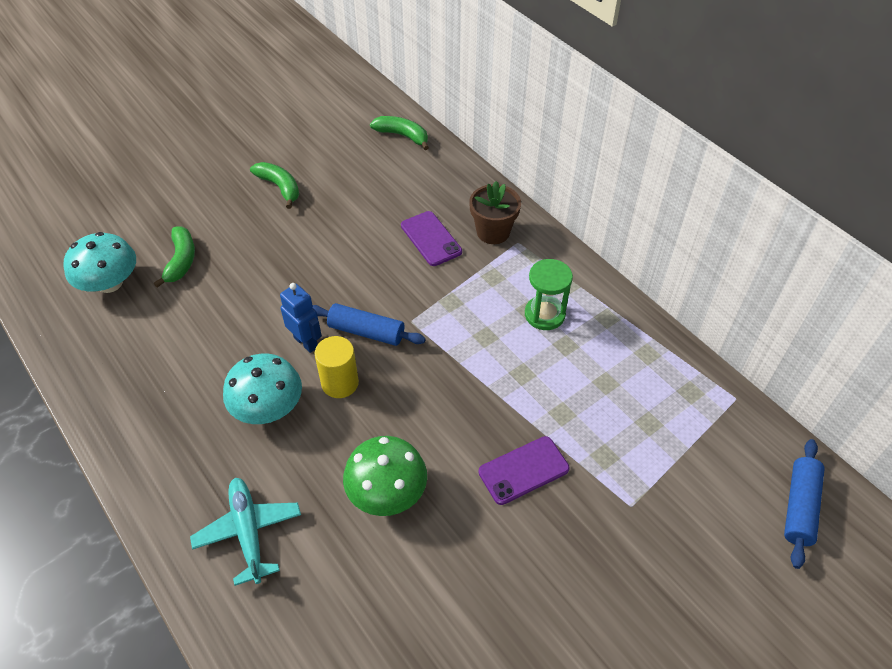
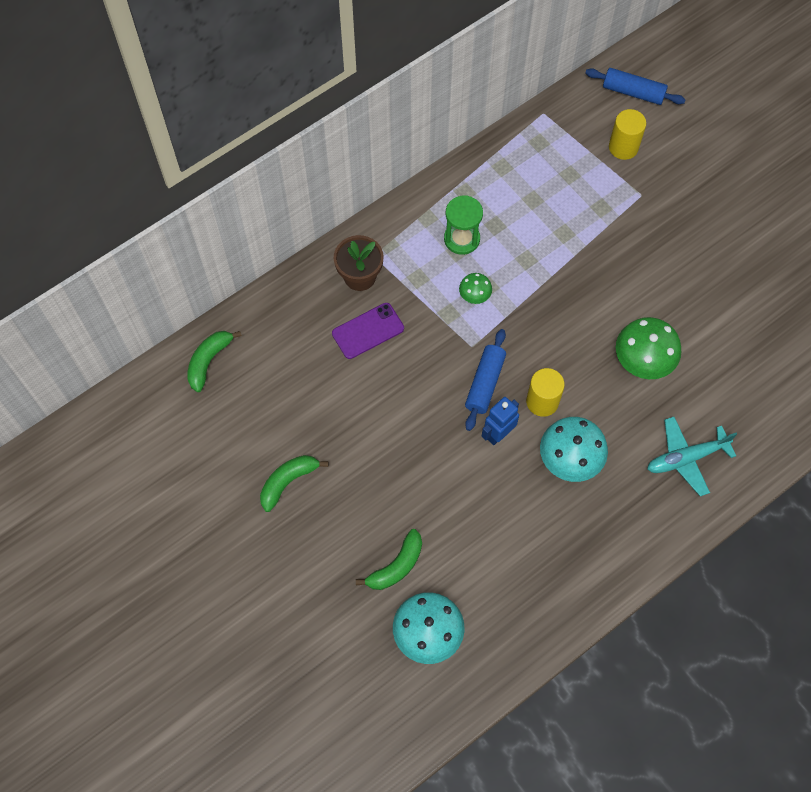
camera: 90 degrees left, 15 degrees up
green banana [154,226,195,288] -> green banana turned 135 degrees clockwise [356,529,422,590]
purple phone [478,436,570,505] -> none
none -> green mushroom [459,273,492,304]
none -> yellow cylinder [609,109,646,160]

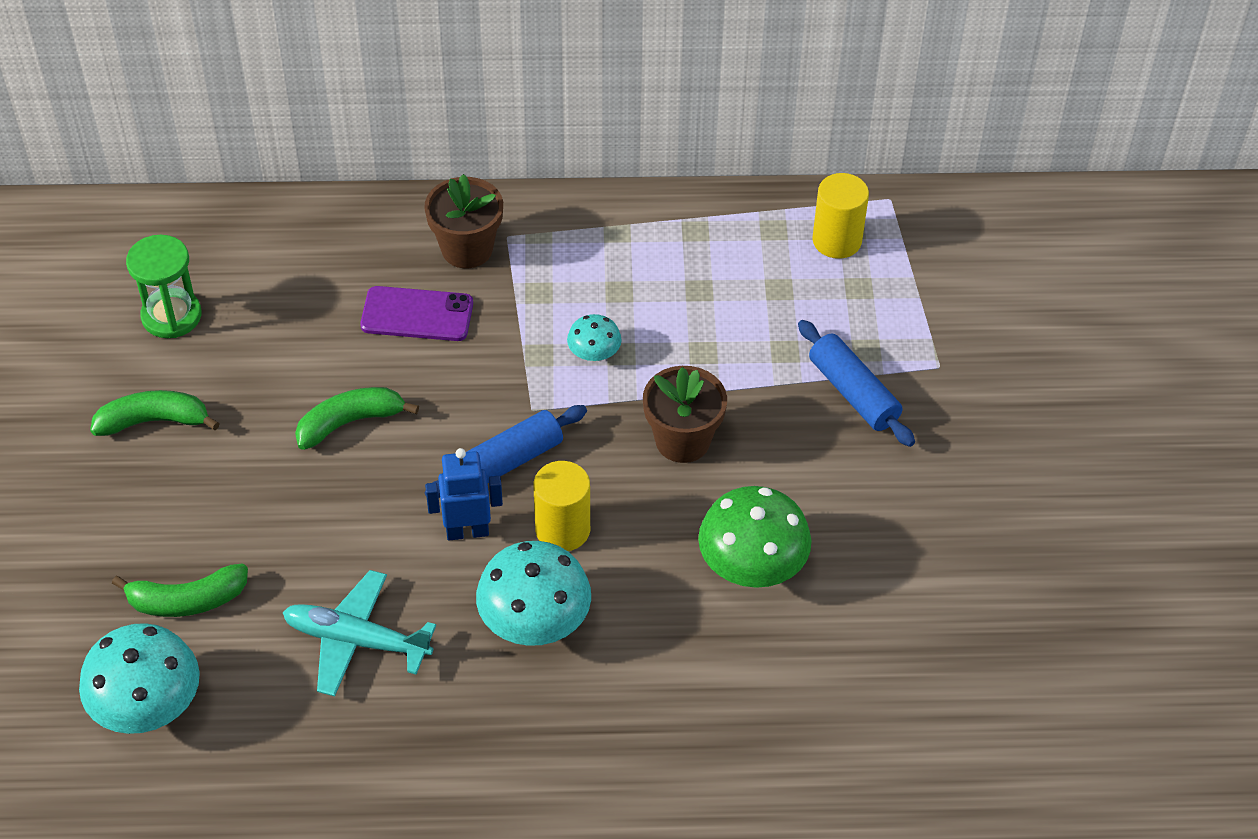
camera: 35 degrees right, 15 degrees down
green banana [187,331,242,392] -> green banana moved to [295,387,419,450]
green hourglass [444,196,483,255] -> green hourglass moved to [126,235,201,338]
green mushroom [459,273,492,304] -> turquoise mushroom [567,314,622,361]
blue rolling pin [585,68,686,105] -> blue rolling pin moved to [798,320,915,447]
yellow cylinder [609,109,646,160] -> yellow cylinder moved to [812,173,869,259]
turquoise plane [647,417,737,496] -> turquoise plane moved to [283,570,436,697]
none -> brown flower pot [643,366,727,463]

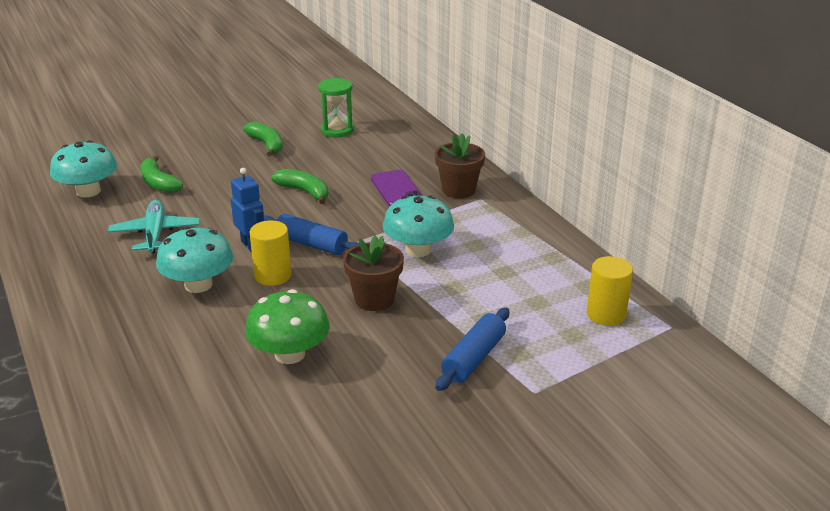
camera: 65 degrees right, 20 degrees down
turquoise mushroom [567,314,622,361] -> turquoise mushroom [383,195,454,257], size x1.91

